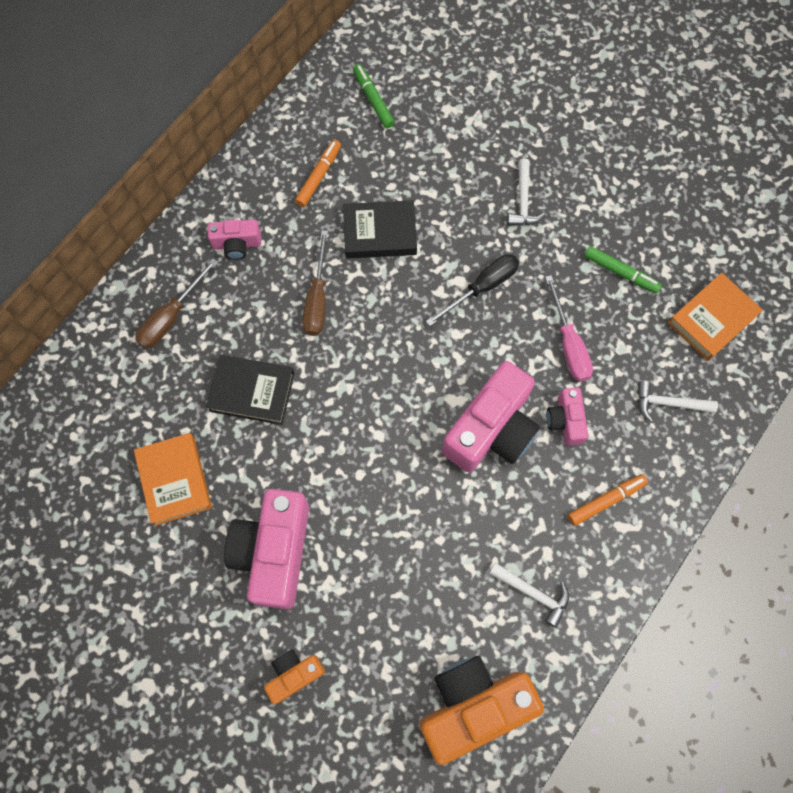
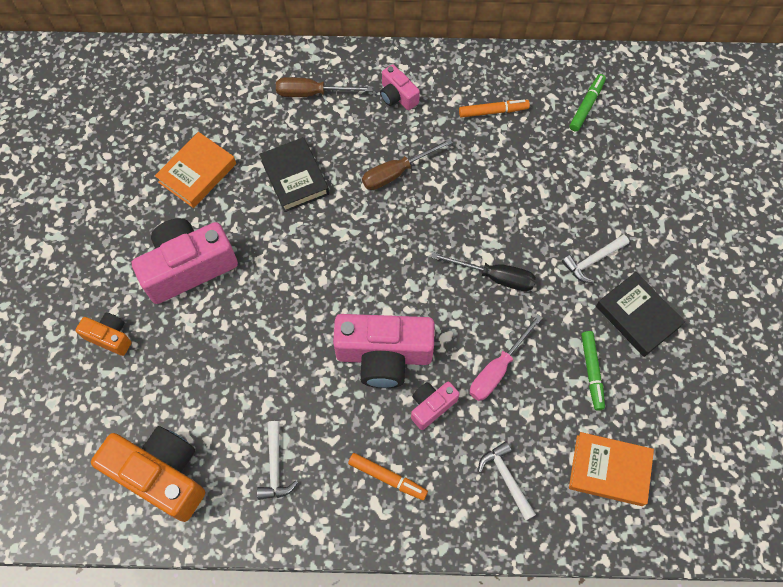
camera: 55 degrees right, 5 degrees down
black book [343,200,417,259] -> black book moved to [596,272,685,357]

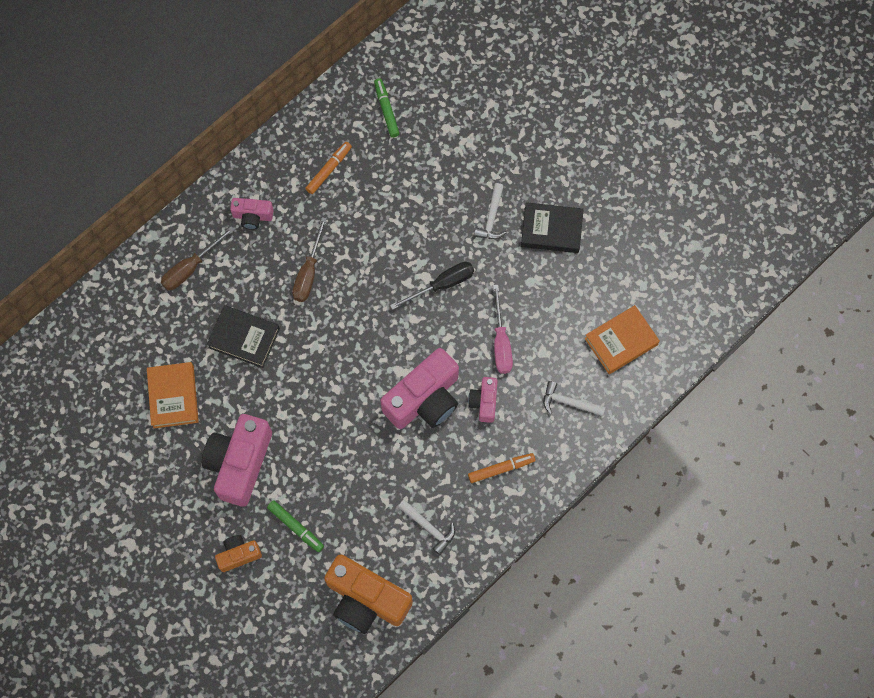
camera: 45 degrees left, 5 degrees up
orange camera [91,426,205,522] -> orange camera turned 135 degrees counterclockwise [324,554,413,634]
green marker [581,331,605,410] -> green marker moved to [267,500,324,552]

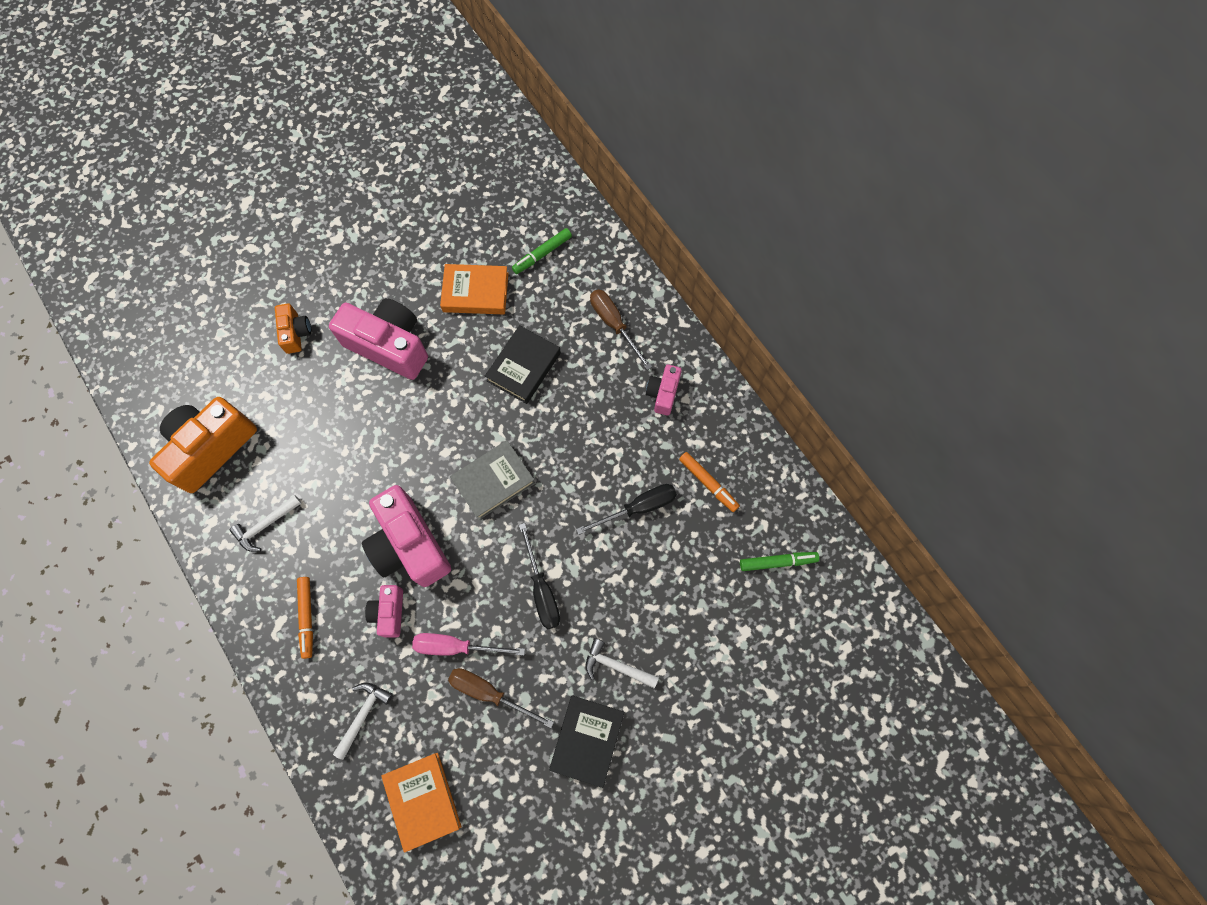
camera: 100 degrees right, 0 degrees up
green marker [267,500,324,552] -> green marker moved to [512,228,572,274]
brown screwdriver [292,217,327,302] -> brown screwdriver moved to [448,668,554,728]
pink camera [468,377,498,423] -> pink camera turned 105 degrees counterclockwise [365,585,403,638]
none -> grey book [450,440,535,520]
none -> black screwdriver [576,484,677,535]

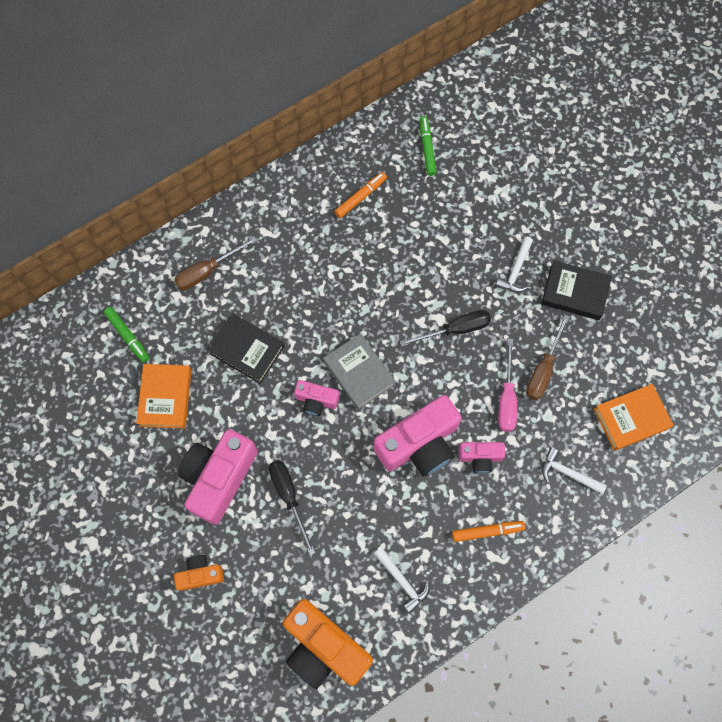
camera: 90 degrees left, 0 degrees up
black screwdriver [576,484,677,535] -> black screwdriver moved to [269,460,315,555]
pink camera [646,365,682,416] -> pink camera moved to [294,380,339,416]

